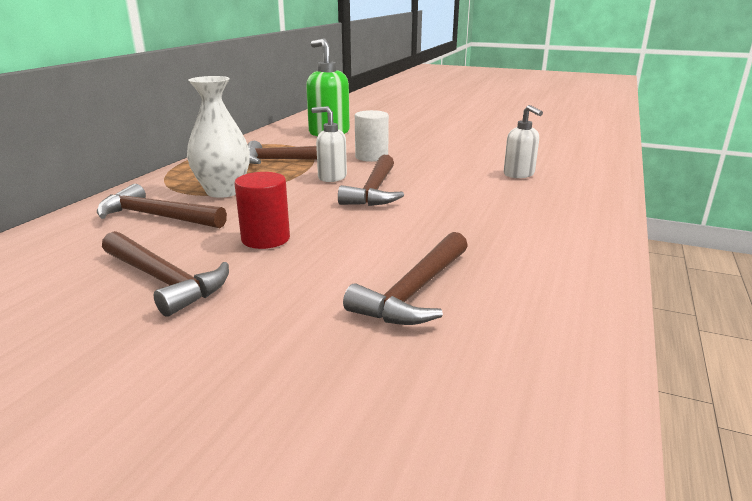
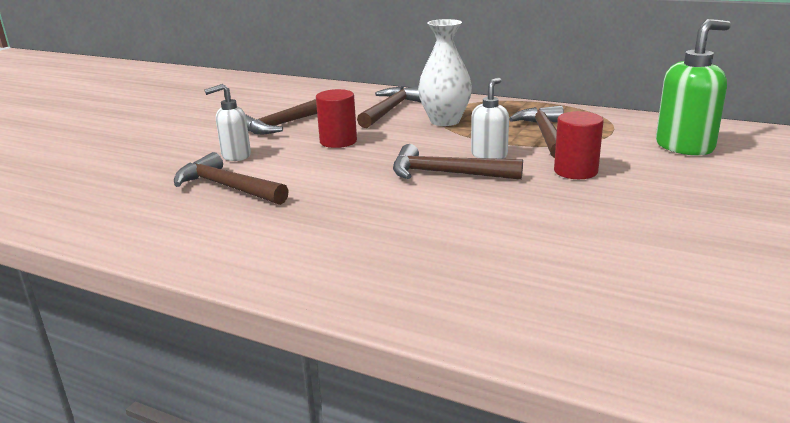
camera: 95 degrees right, 0 degrees up
white cylinder [355,110,389,162] -> red cylinder [554,111,603,179]
white soap dispenser [504,105,543,178] -> white soap dispenser moved to [204,84,251,161]

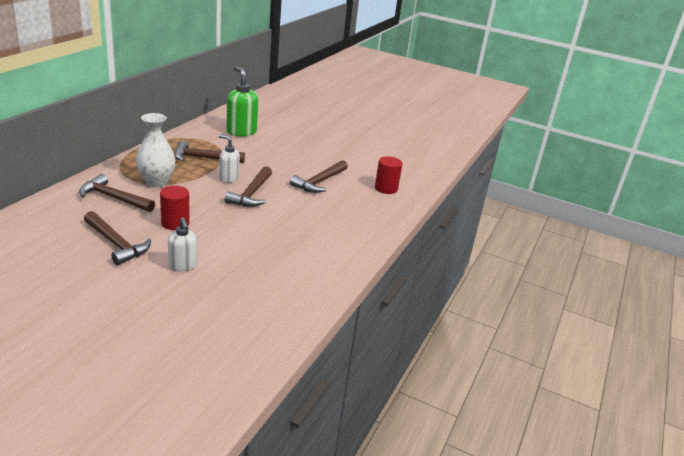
camera: 95 degrees left, 5 degrees up
brown hammer [174,152,289,205] -> brown hammer moved to [290,160,348,193]
red cylinder [554,111,603,179] -> red cylinder moved to [375,156,402,194]

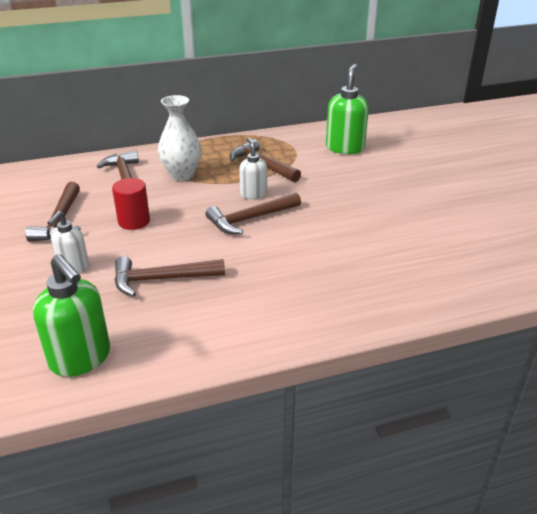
camera: 50 degrees right, 5 degrees up
brown hammer [290,160,348,193] -> brown hammer moved to [115,256,225,297]
red cylinder [375,156,402,194] -> none
none -> green soap dispenser [33,254,110,377]

